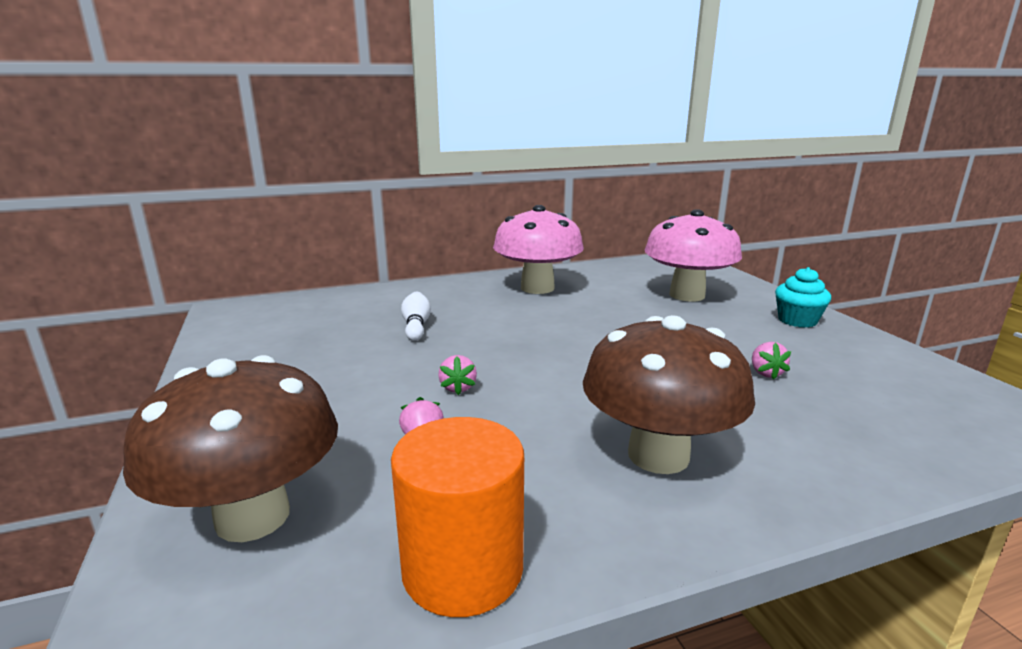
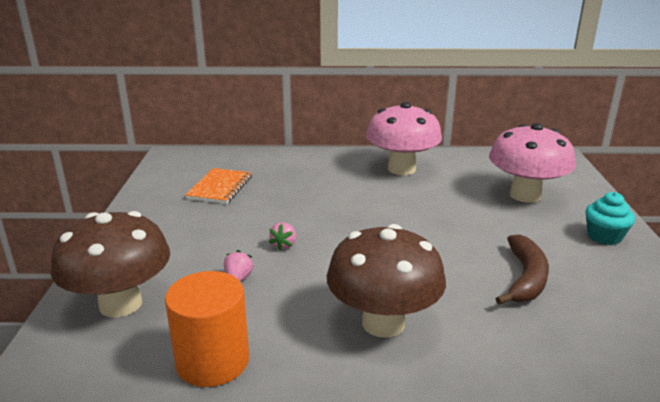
camera: 20 degrees right, 5 degrees up
white bowling pin [401,292,431,341] -> none
pink strawberry [752,342,791,380] -> brown banana [495,234,549,305]
none -> orange notebook [185,168,252,204]

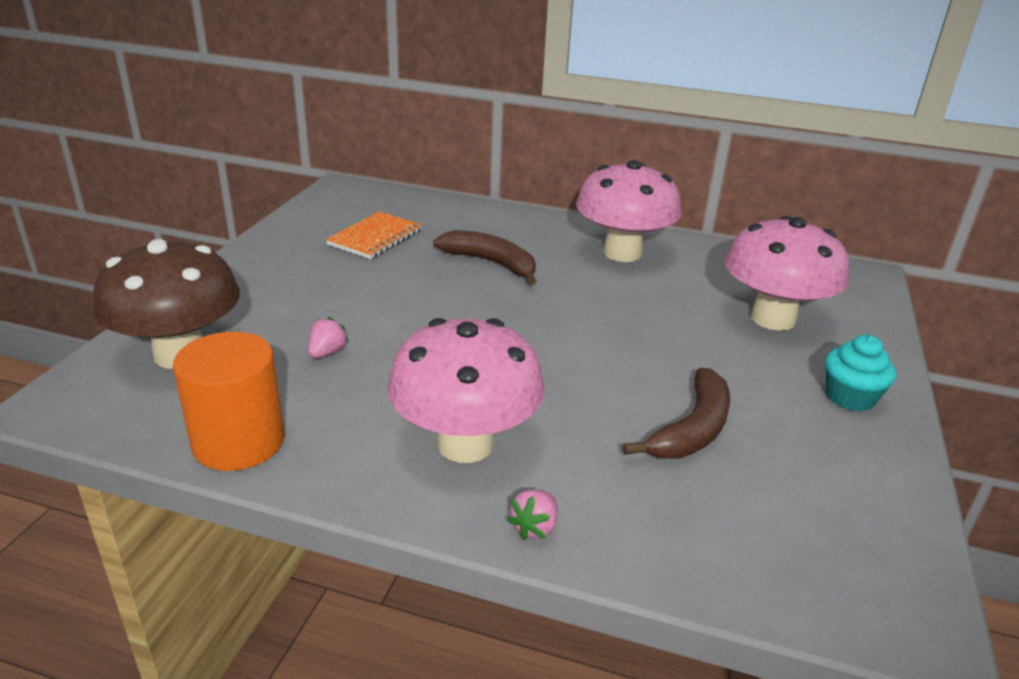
camera: 15 degrees right, 5 degrees up
pink strawberry [269,222,296,251] -> pink strawberry moved to [507,490,558,540]
brown mushroom [327,224,446,338] -> pink mushroom [387,318,545,463]
none -> brown banana [433,230,536,285]

